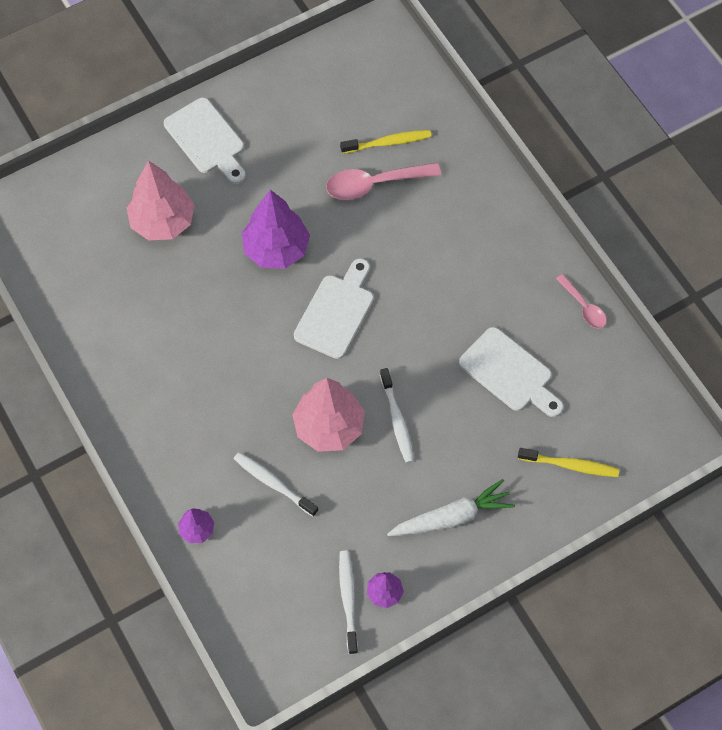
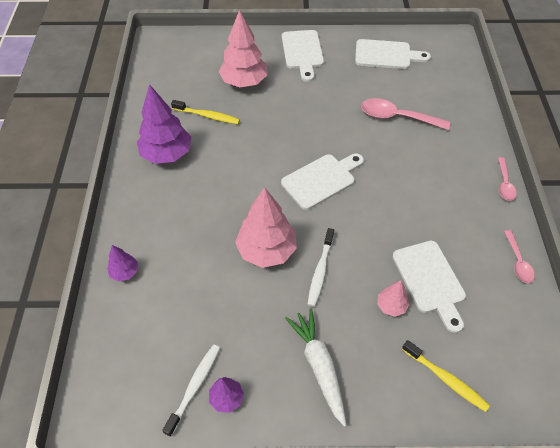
camera: 30 degrees right, 10 degrees down
white toothbrush [234,452,318,517] -> none
purple tree [242,190,310,269] -> purple tree moved to [137,84,191,164]
yellow toothbrush [340,130,432,154] -> yellow toothbrush moved to [171,100,240,124]
white carrot [387,479,515,536] -> white carrot turned 120 degrees counterclockwise [285,309,347,427]
none -> white cutting board [355,39,431,69]
none -> pink tree [377,280,409,317]
none -> pink spoon [498,157,517,201]

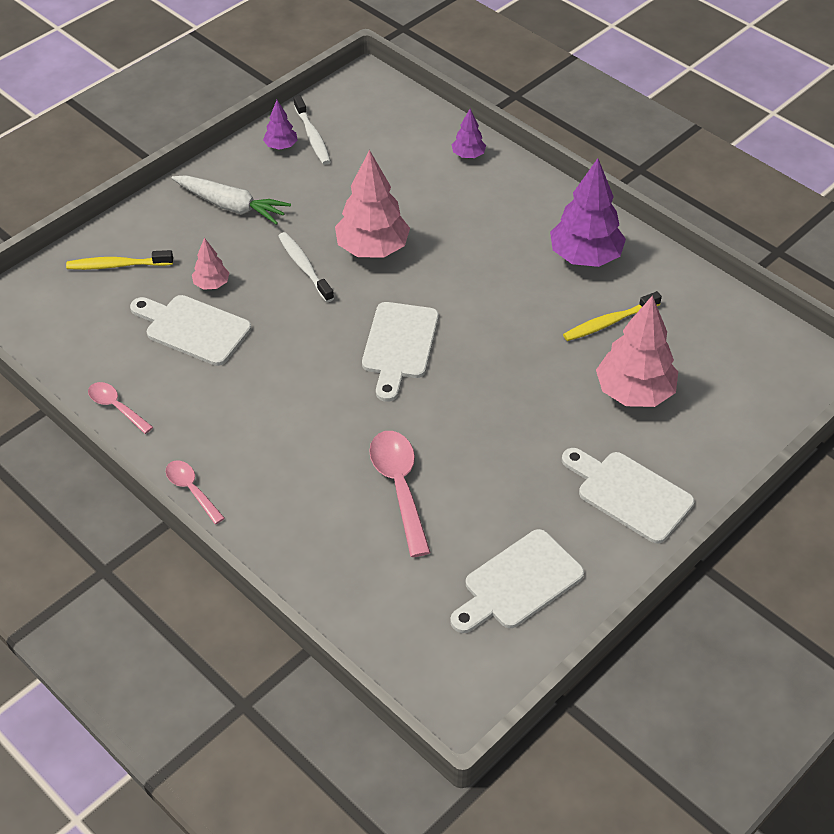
camera: 135 degrees right, 5 degrees down
pink spoon [361,98,450,130] -> pink spoon turned 75 degrees counterclockwise [369,431,431,557]

